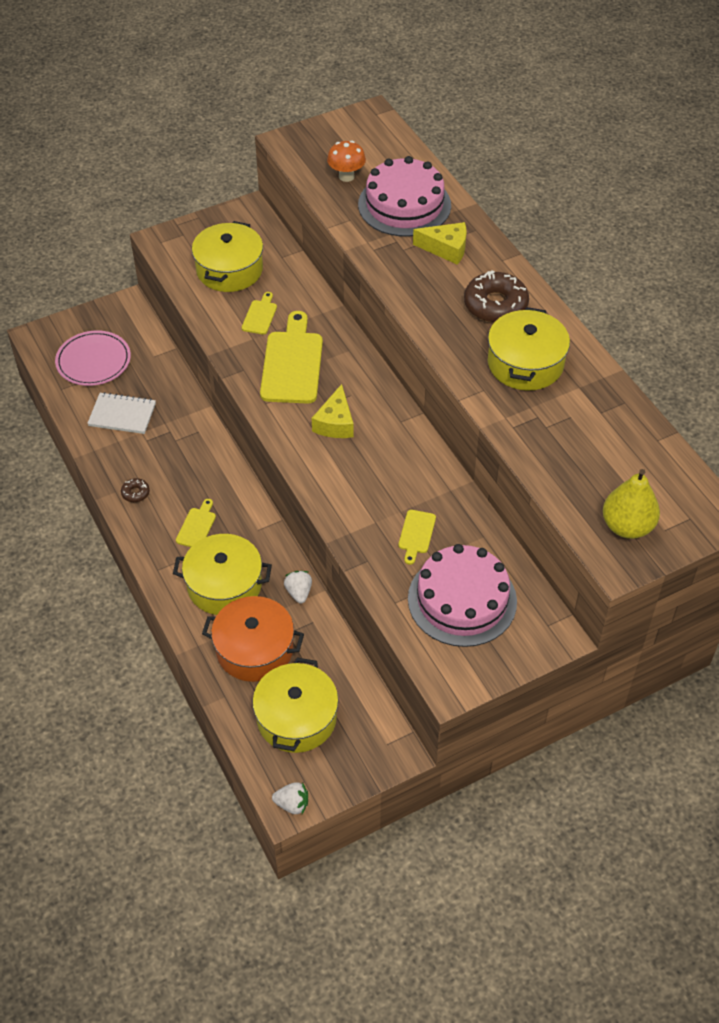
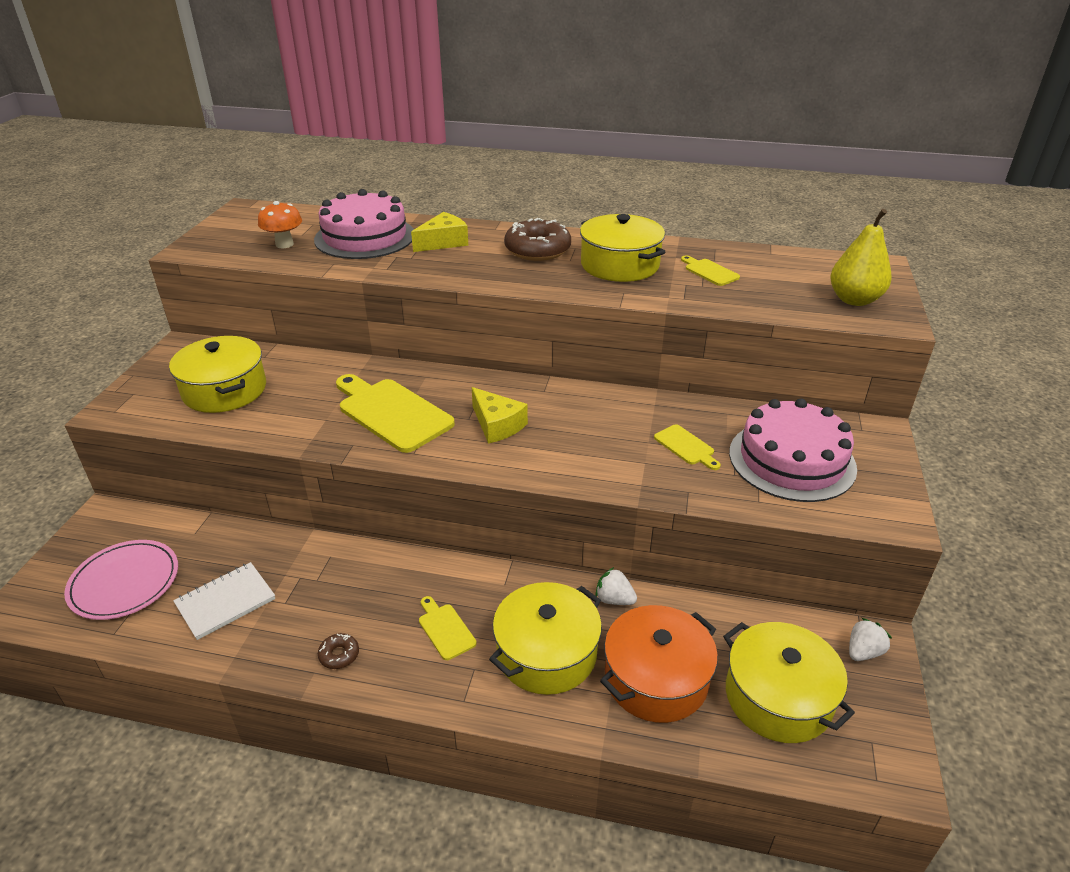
camera: 50 degrees left, 15 degrees down
yellow cutting board [242,292,277,335] -> yellow cutting board moved to [681,256,740,286]
white strawberry [272,782,308,814] -> white strawberry moved to [849,618,892,661]

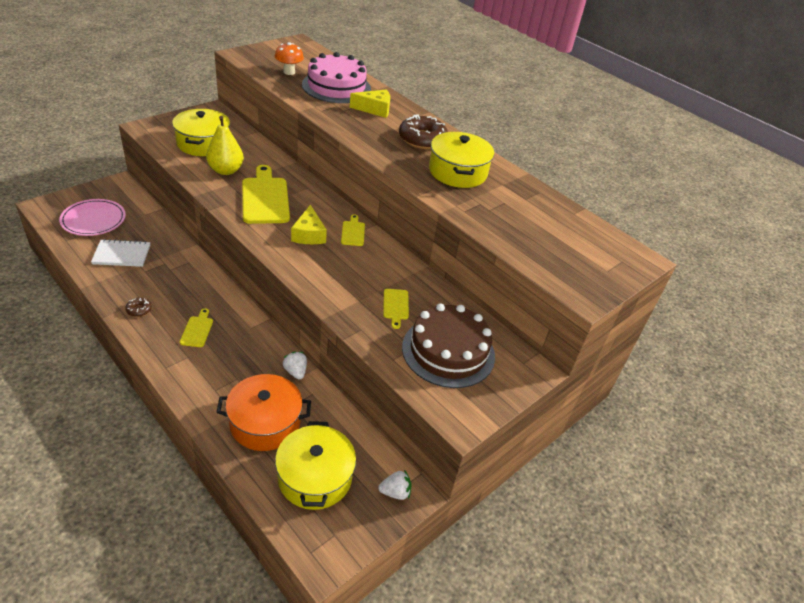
camera: 30 degrees right, 5 degrees up
yellow pot [489,582,602,695] -> none
yellow cutting board [681,256,740,286] -> yellow cutting board moved to [341,214,365,246]
pink cake [729,398,857,502] -> brown cake [402,303,495,388]
yellow pear [830,209,892,306] -> yellow pear moved to [206,116,244,175]

